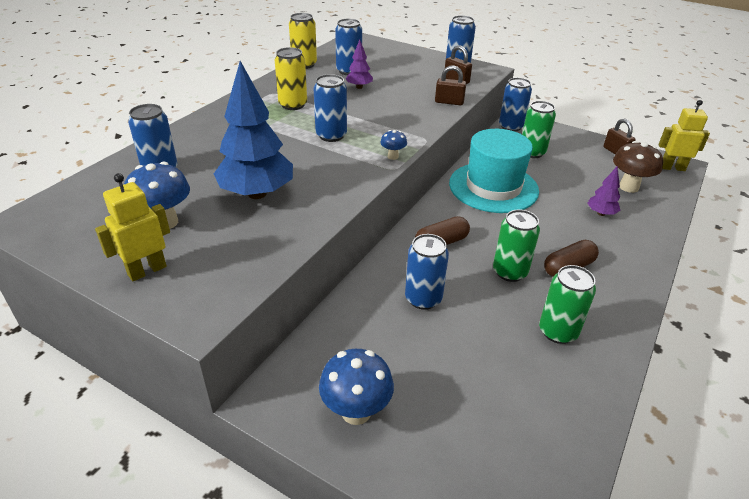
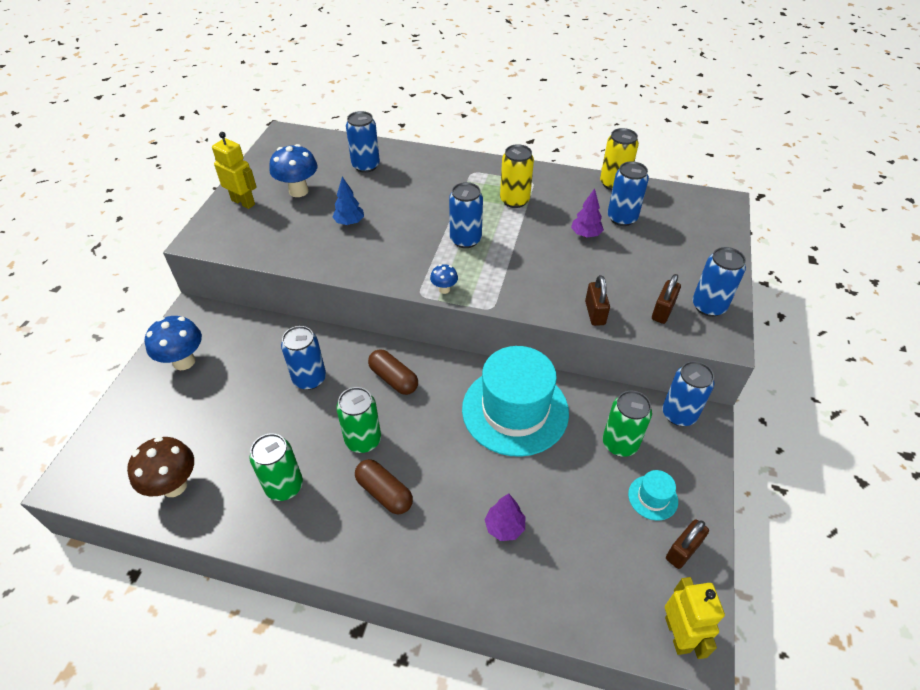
camera: 75 degrees right, 10 degrees up
blue tree [214,61,293,199] -> blue tree [332,177,364,225], size x0.48
brown mushroom [613,141,663,193] -> brown mushroom moved to [127,436,194,497]
none -> turquoise hat [628,470,678,520]

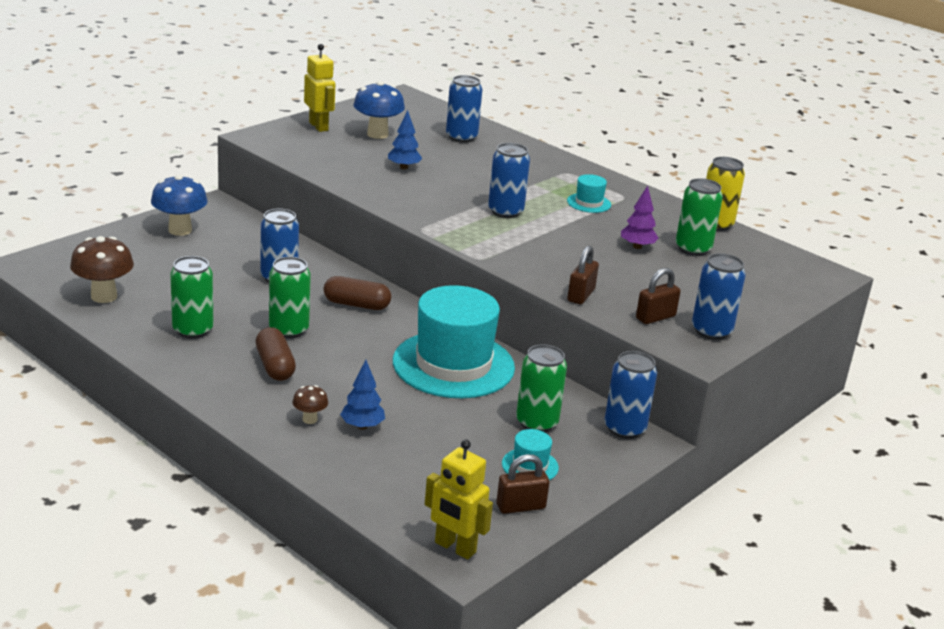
camera: 25 degrees right, 20 degrees down
brown capsule [368,349,418,395] -> brown capsule turned 60 degrees counterclockwise [324,276,391,310]
blue mushroom [430,264,458,294] -> none
purple tree [485,493,525,541] -> blue tree [340,360,385,429]
yellow can [500,144,534,208] -> turquoise hat [567,174,611,213]
blue can [608,161,649,226] -> green can [676,178,723,256]
yellow robot [665,577,725,659] -> yellow robot turned 105 degrees clockwise [425,439,493,560]
none -> brown mushroom [292,385,328,424]

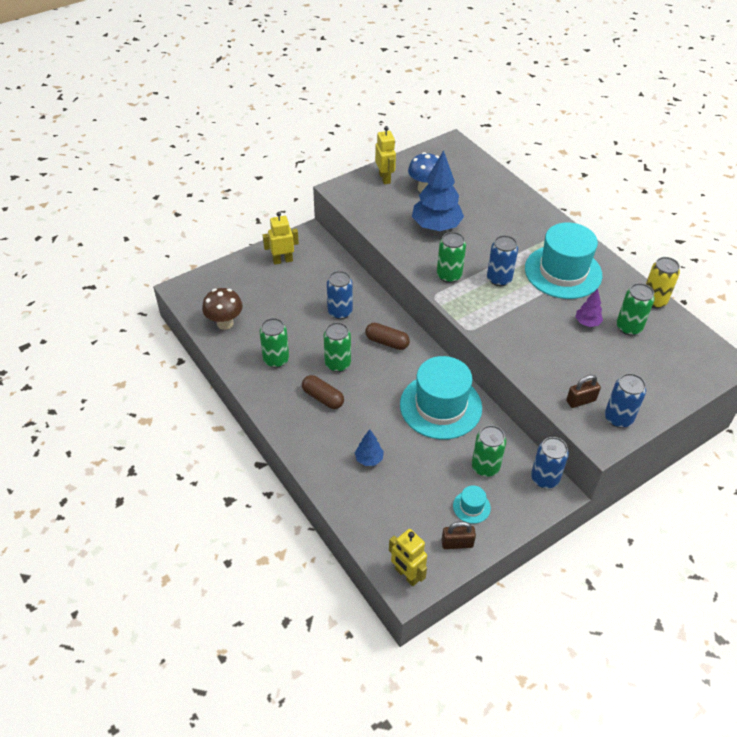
camera: 15 degrees right, 20 degrees up
blue mushroom [151,174,207,236] -> yellow robot [263,212,299,265]
brown capsule [256,327,296,381] -> brown capsule turned 45 degrees counterclockwise [302,375,344,409]
brown mushroom [292,385,328,424] -> none
blue tree [388,110,422,169] -> blue tree [412,150,464,231], size x2.09
blue can [446,75,482,143] -> none
turquoise hat [567,174,611,213] -> turquoise hat [525,222,602,299], size x2.40
brown padlock [567,245,599,304] -> none
none -> green can [437,232,466,283]

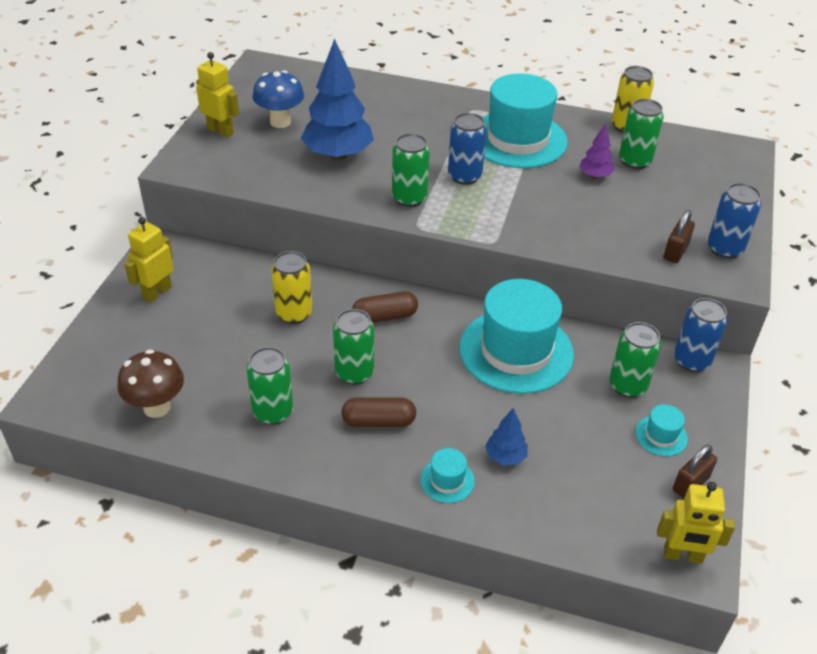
camera: 40 degrees left, 5 degrees down
blue can [327,271,353,319] -> yellow can [271,251,313,324]
none -> turquoise hat [420,448,475,503]

